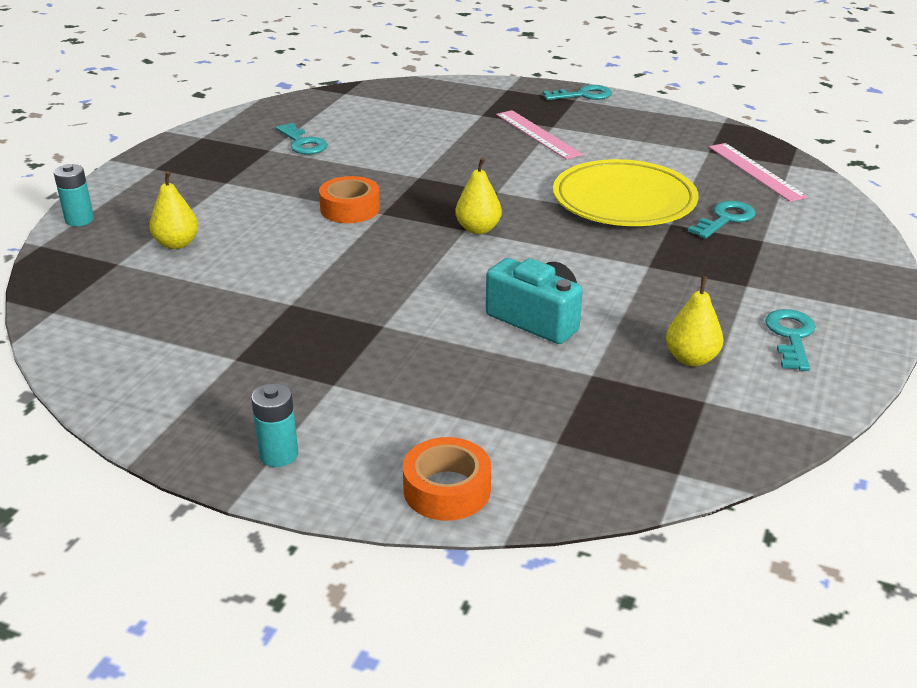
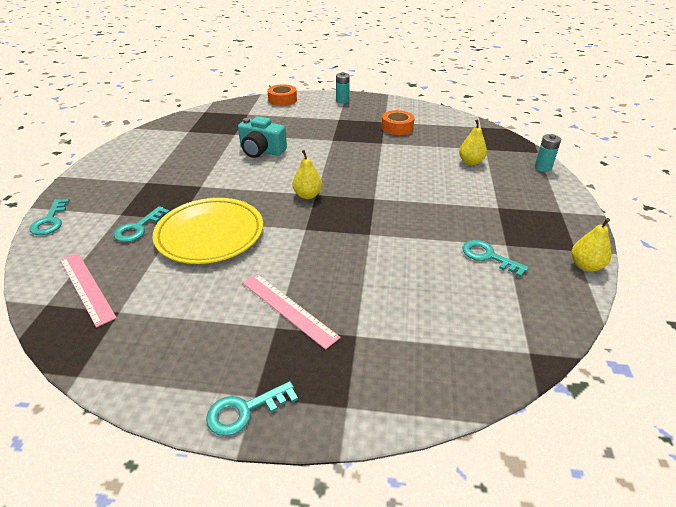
camera: 165 degrees right, 5 degrees up
orange tape [319,176,380,223] -> orange tape moved to [382,110,414,135]
yellow pear [666,276,724,366] -> yellow pear moved to [571,218,611,272]
turquoise key [765,309,816,371] -> turquoise key moved to [29,199,70,235]

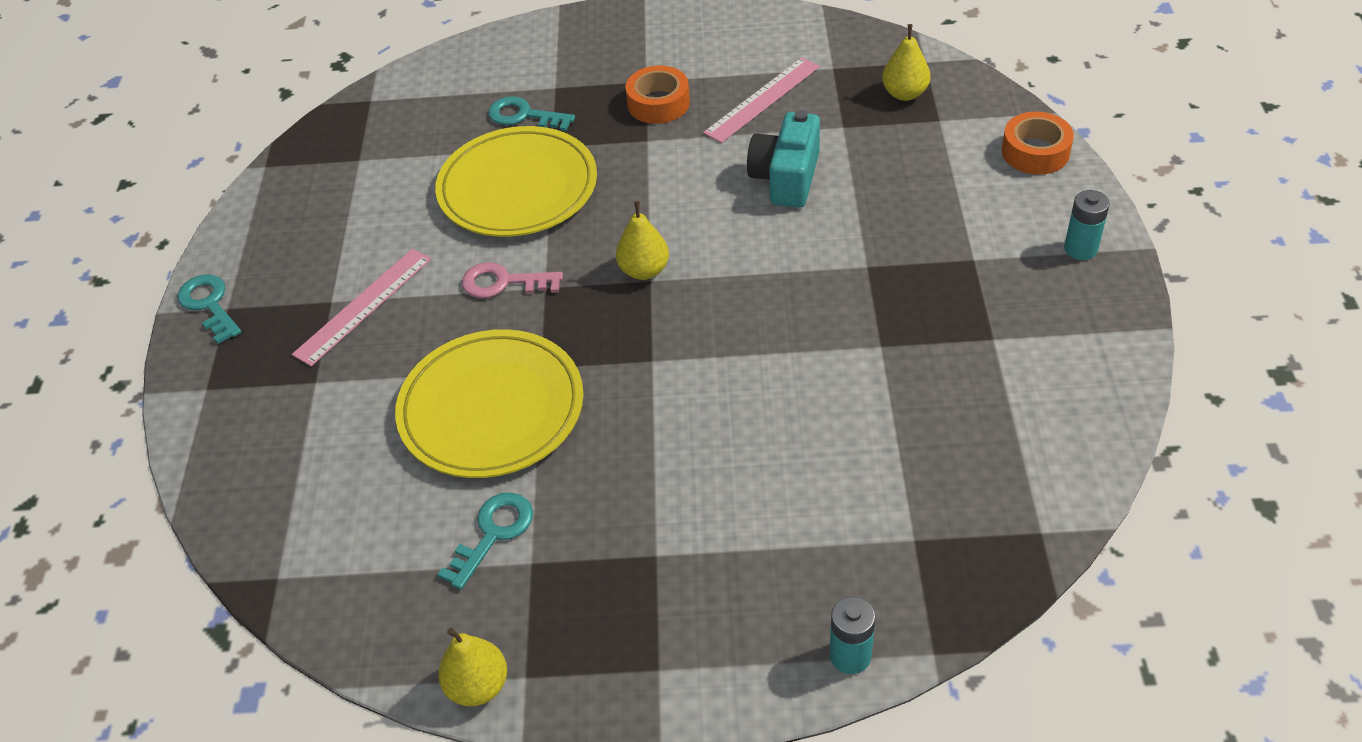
camera: 85 degrees right, 10 degrees up
turquoise key [29,199,70,235] -> none
pink ruler [60,253,117,328] -> pink ruler moved to [703,57,820,143]
orange tape [382,110,414,135] -> orange tape moved to [625,66,690,124]
yellow pear [459,119,487,165] -> yellow pear moved to [882,24,931,101]
none -> yellow plate [395,329,583,478]
none -> pink key [462,262,563,298]

